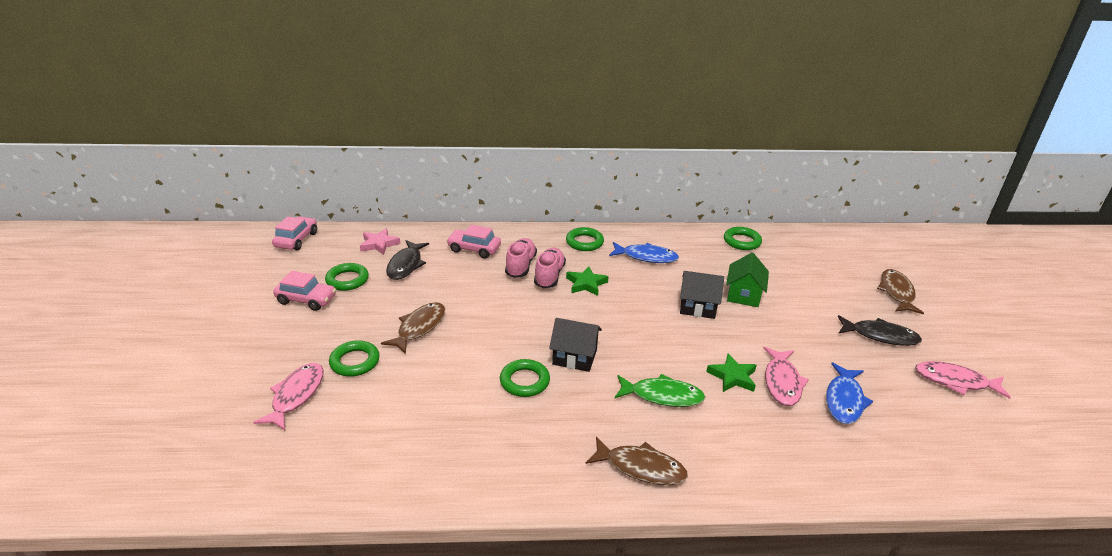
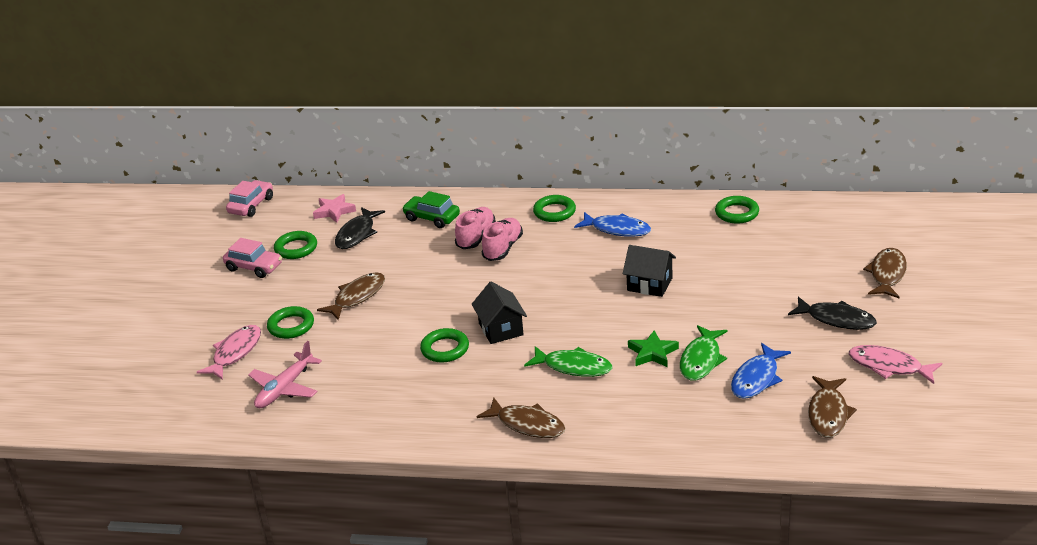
camera: 15 degrees right, 0 degrees up
pink car [446,225,501,258] -> green car [402,191,460,228]
black house [549,318,602,372] -> black house turned 45 degrees clockwise [472,281,527,344]
green star [566,266,609,296] -> none
green house [726,253,769,307] -> none
pink fish [763,347,809,406] -> green fish [680,325,728,381]
none -> pink plane [248,341,322,408]
none -> brown fish [808,376,857,438]

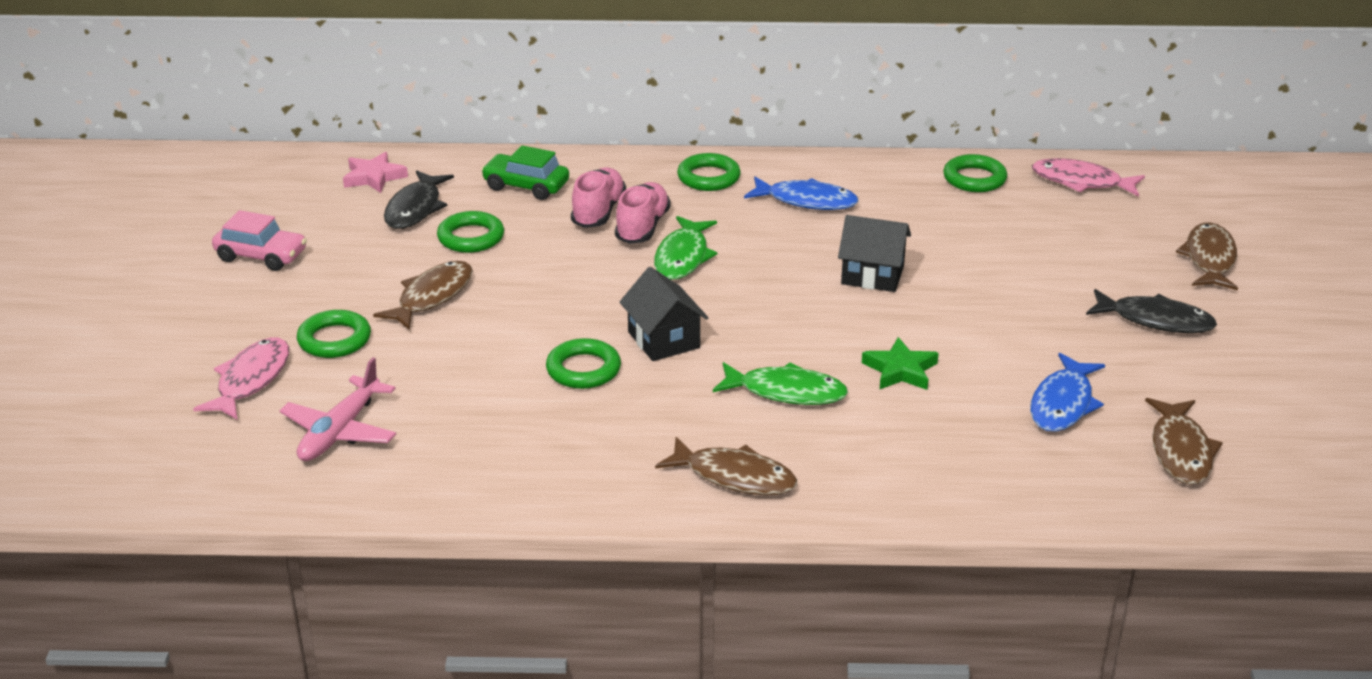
camera: 10 degrees left, 0 degrees up
pink car [226,180,273,217] -> none
green ring [274,231,317,259] -> green ring moved to [437,211,504,253]
green fish [680,325,728,381] -> green fish moved to [654,216,717,280]
pink fish [849,345,942,384] -> pink fish moved to [1032,158,1145,197]

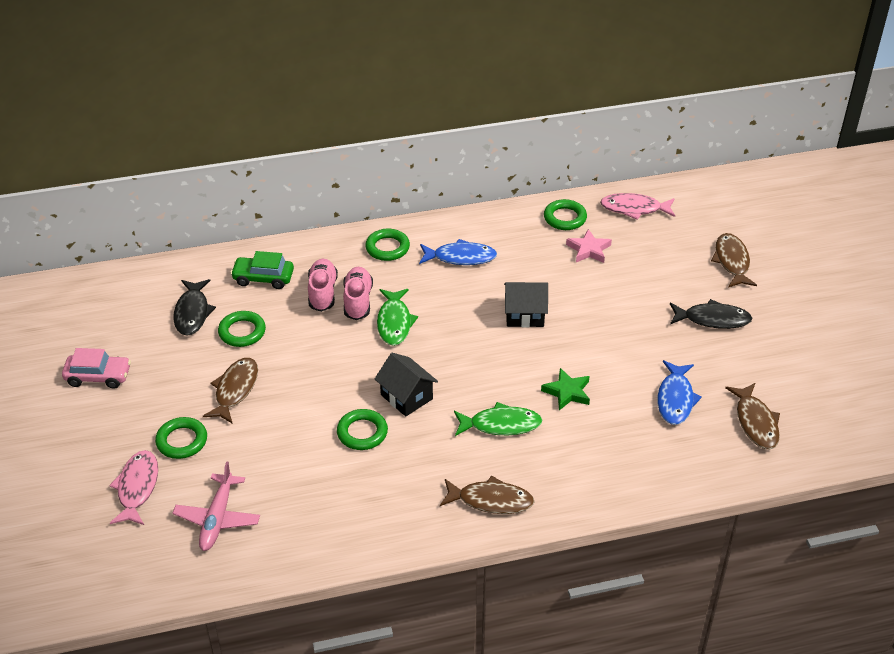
camera: 15 degrees left, 10 degrees up
pink star [343,152,408,193] -> pink star moved to [566,229,612,263]

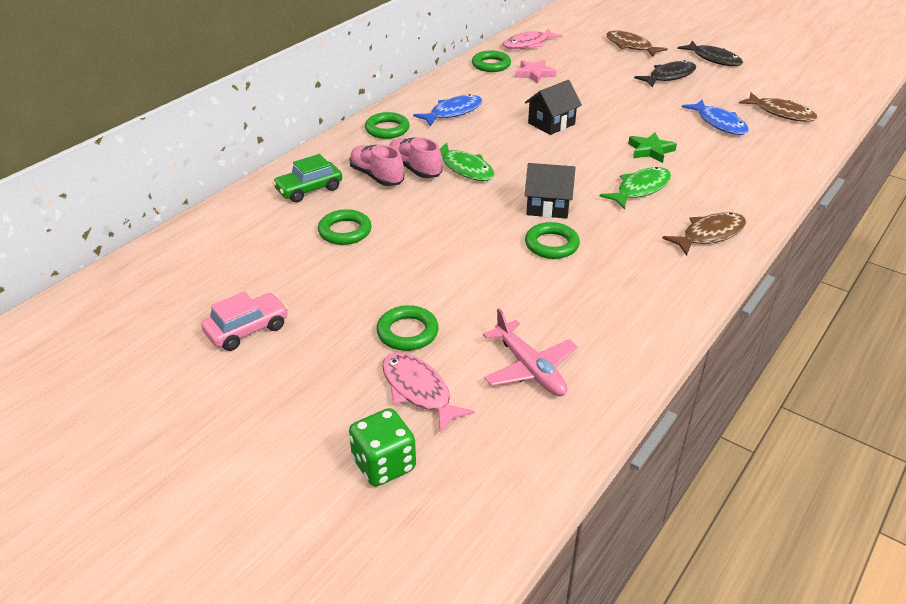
camera: 40 degrees left, 5 degrees down
black fish [173,279,216,336] -> black fish moved to [678,41,743,66]
brown fish [203,358,258,424] -> none
none -> green dice [349,408,416,486]

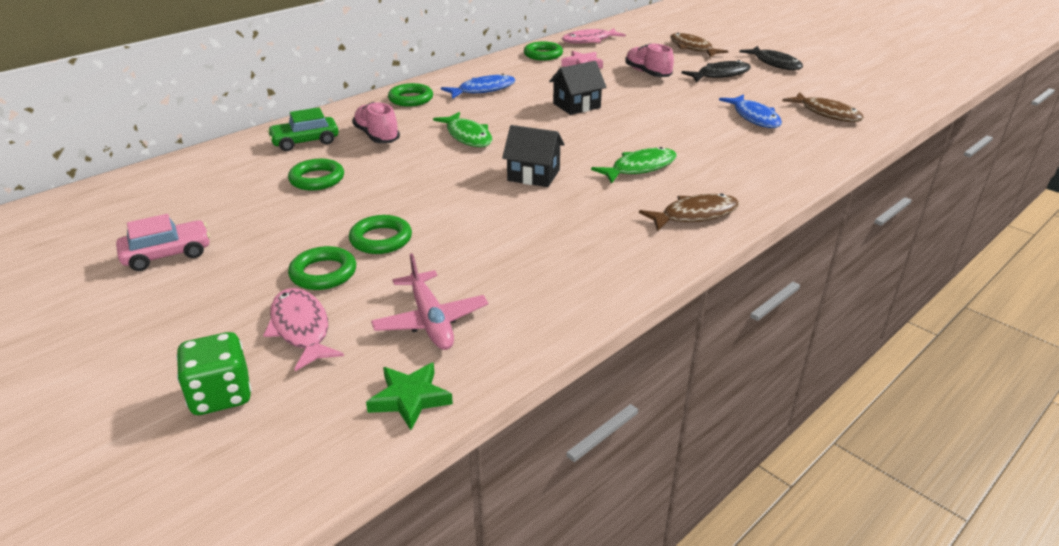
camera: 10 degrees right, 5 degrees down
pink shoe [389,137,442,178] -> pink shoe moved to [625,43,674,77]
green ring [525,222,580,259] -> green ring moved to [349,215,412,254]
green star [628,132,677,163] -> green star moved to [366,362,453,430]

